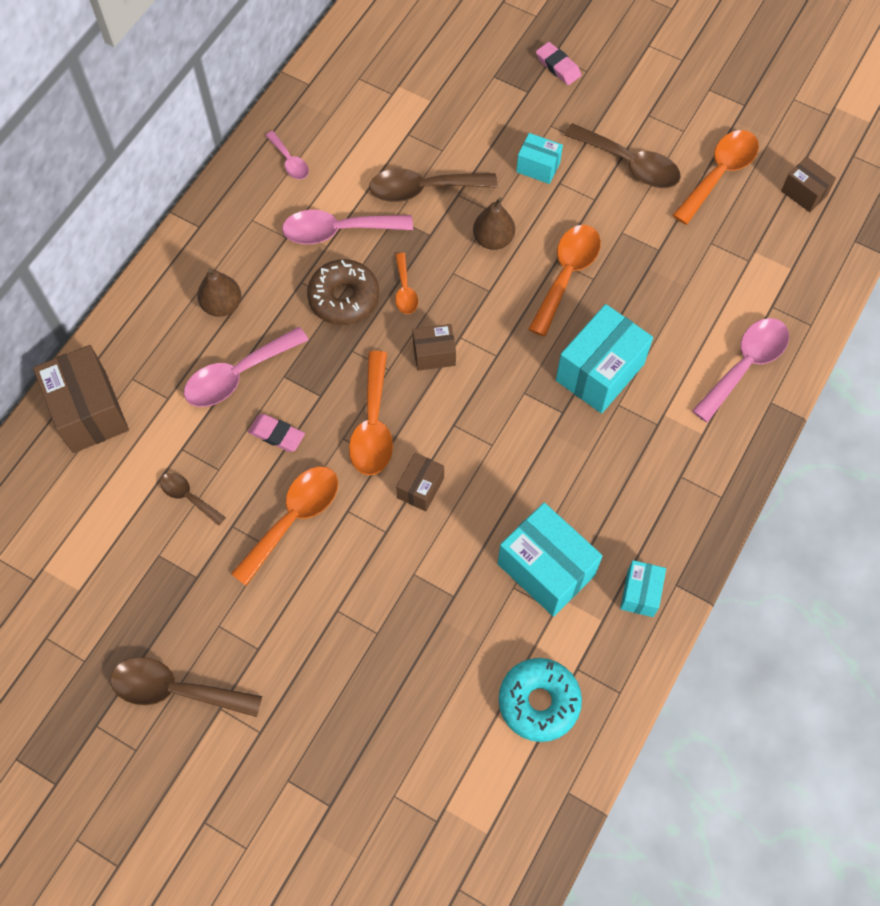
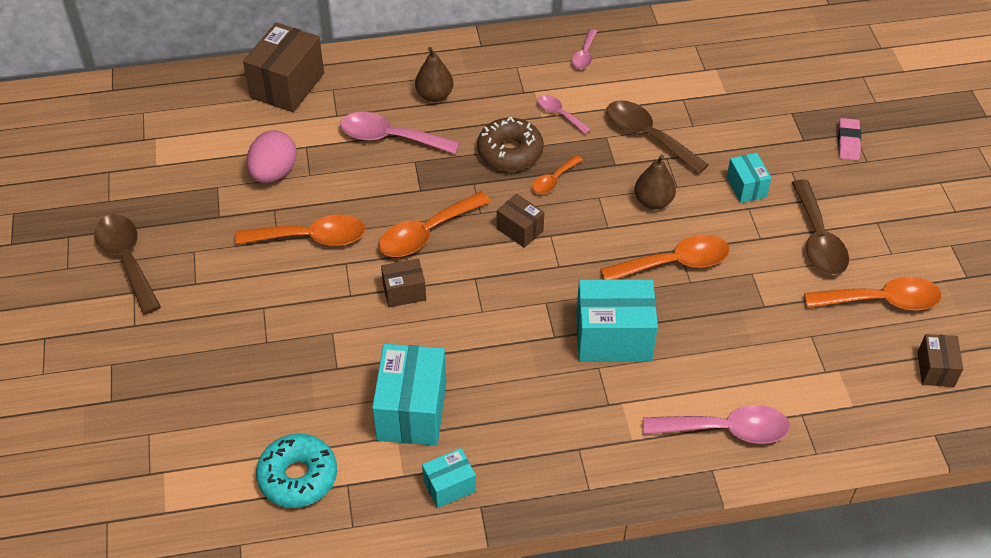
camera: 50 degrees right, 15 degrees down
brown spoon [160,473,226,526] -> pink egg [246,130,297,183]
pink eraser [248,414,305,452] -> none
pink spoon [282,210,413,244] -> pink spoon [537,95,591,135], size x0.55

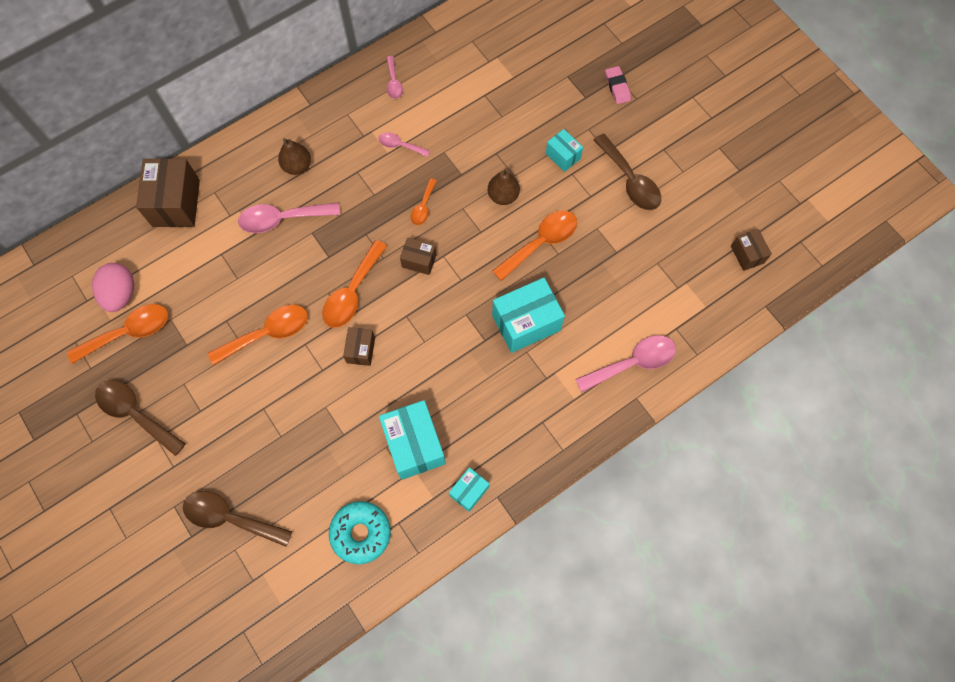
camera: 25 degrees left, 20 degrees up
pink egg [246,130,297,183] -> pink egg moved to [92,263,134,312]
brown box [381,259,426,307] -> brown box turned 45 degrees counterclockwise [343,327,375,366]
brown donut [477,117,544,171] -> none
brown spoon [606,100,708,174] -> brown spoon moved to [183,491,292,547]
orange spoon [804,277,941,310] -> orange spoon moved to [67,304,168,364]

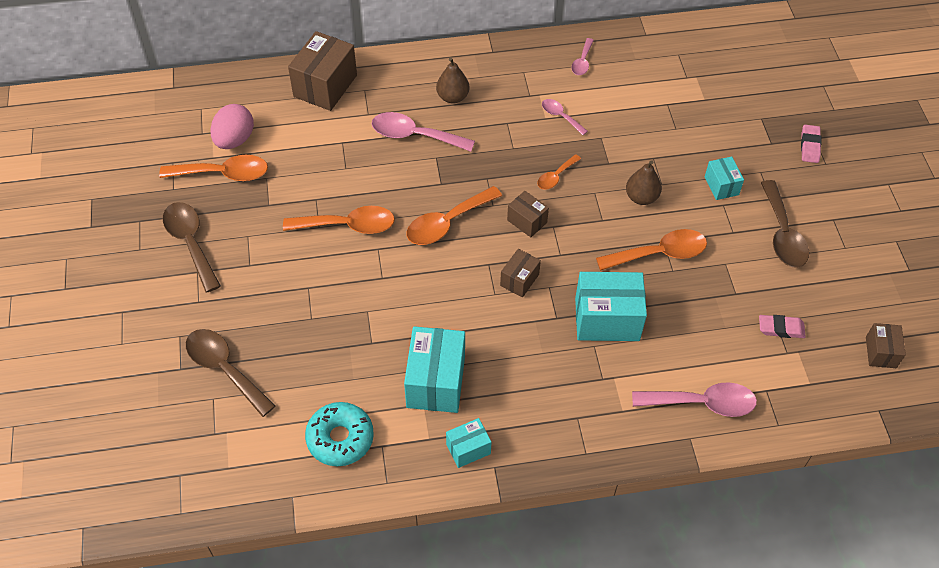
camera: 25 degrees right, 15 degrees down
brown box [343,327,375,366] -> brown box moved to [500,249,541,298]
none -> pink eraser [759,315,806,338]

